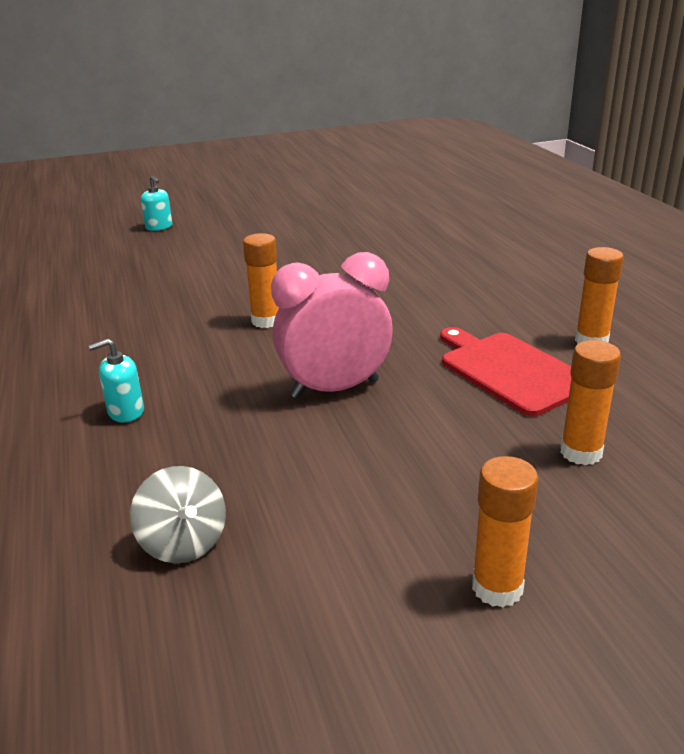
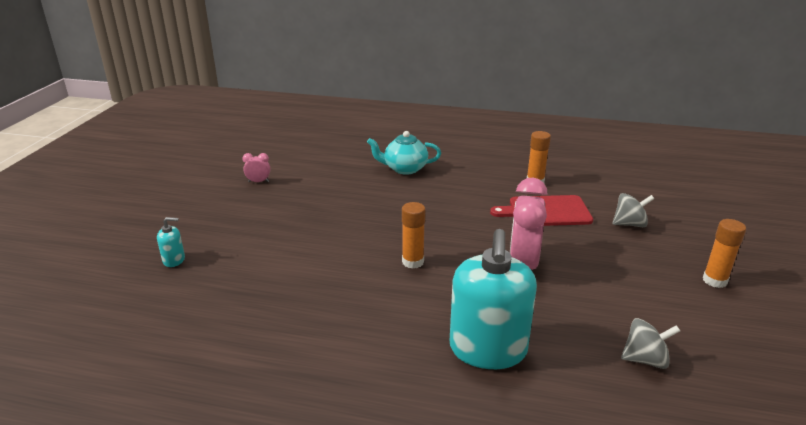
camera: 60 degrees left, 0 degrees up
turquoise soap dispenser [88,338,144,422] -> turquoise soap dispenser [450,229,537,369], size x2.40
orange glue stick [560,340,621,465] -> grey spinning top [612,193,654,227]
none -> pink clock [242,153,270,182]
none -> turquoise teapot [367,131,441,175]

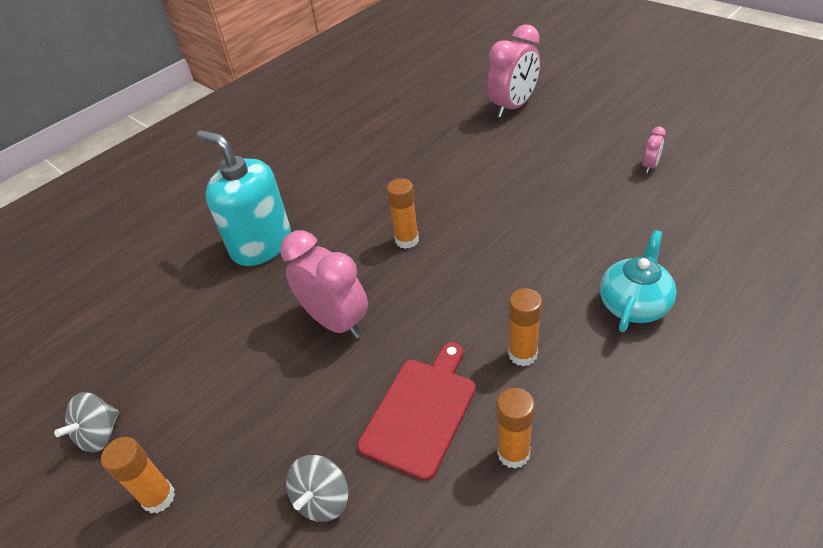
camera: 125 degrees right, 15 degrees up
turquoise soap dispenser [157,217,185,267] -> pink clock [487,24,540,118]
grey spinning top [621,318,680,369] -> grey spinning top moved to [54,392,120,453]
none -> orange glue stick [508,288,542,366]

